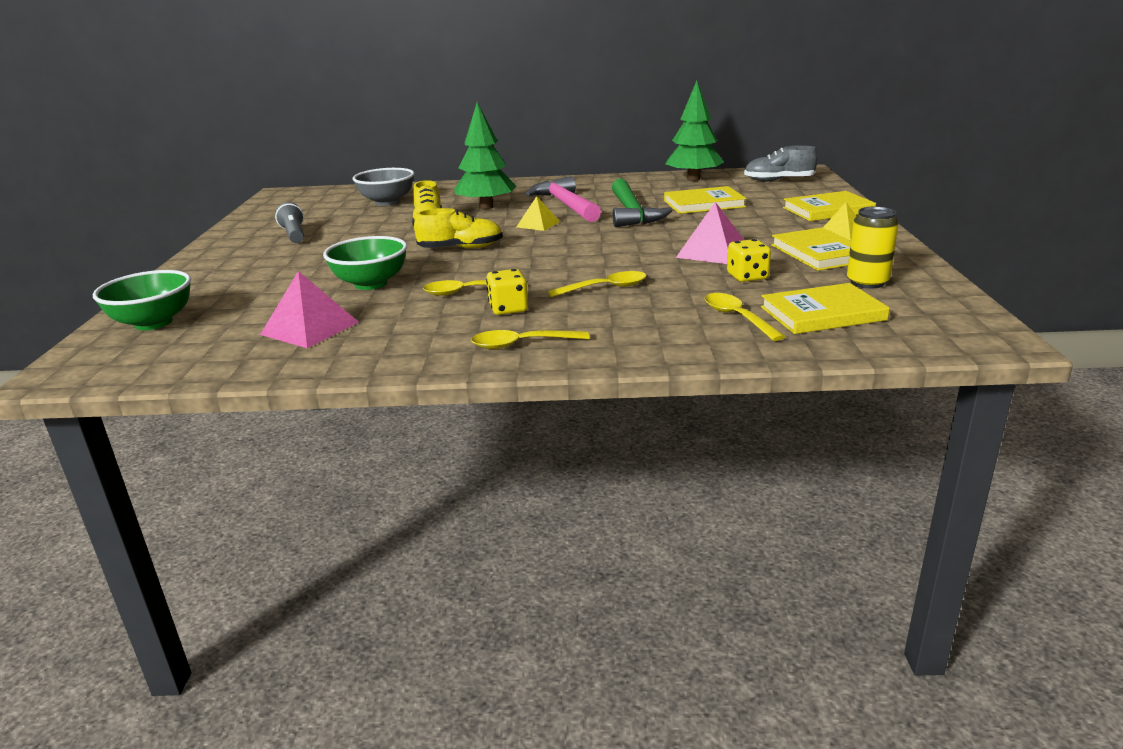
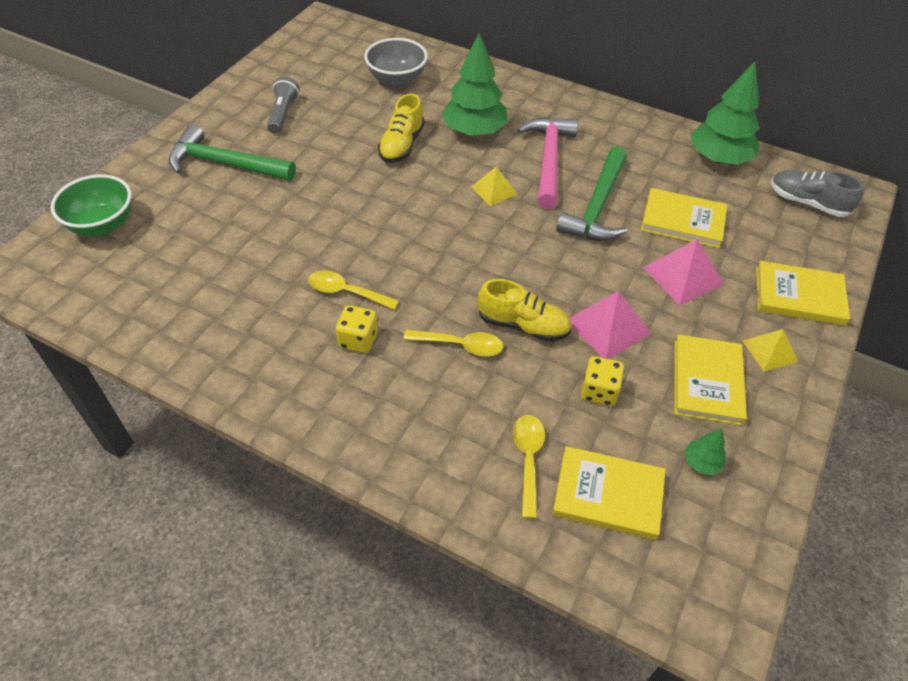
camera: 25 degrees right, 25 degrees up
pink pyramid [260,271,359,348] -> pink pyramid moved to [643,239,724,305]
green bowl [323,236,407,290] -> none
yellow shoe [414,208,503,248] -> yellow shoe moved to [478,279,572,342]
yellow spoon [471,330,589,349] -> none
yellow can [847,207,899,288] -> green tree [684,429,726,475]
none -> green hammer [169,125,296,181]

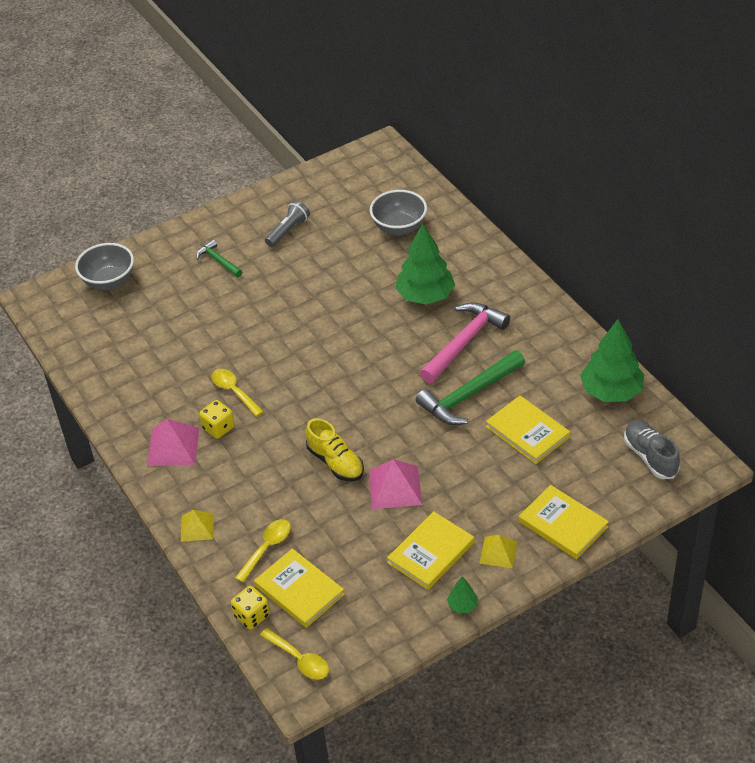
camera: 35 degrees right, 5 degrees down
green bowl [51,174,132,236] -> grey bowl [75,243,134,290]
green hammer [169,125,296,181] -> green hammer [196,239,243,277], size x0.54
yellow shoe [378,94,425,163] -> none
yellow spoon [403,330,503,357] -> yellow spoon moved to [260,628,329,679]
yellow pyramid [471,167,518,206] -> yellow pyramid moved to [181,510,214,542]
yellow dice [581,356,624,406] -> yellow dice moved to [231,586,270,629]
pink pyramid [643,239,724,305] -> pink pyramid moved to [147,419,199,466]
green tree [684,429,726,475] -> green tree moved to [447,576,478,613]

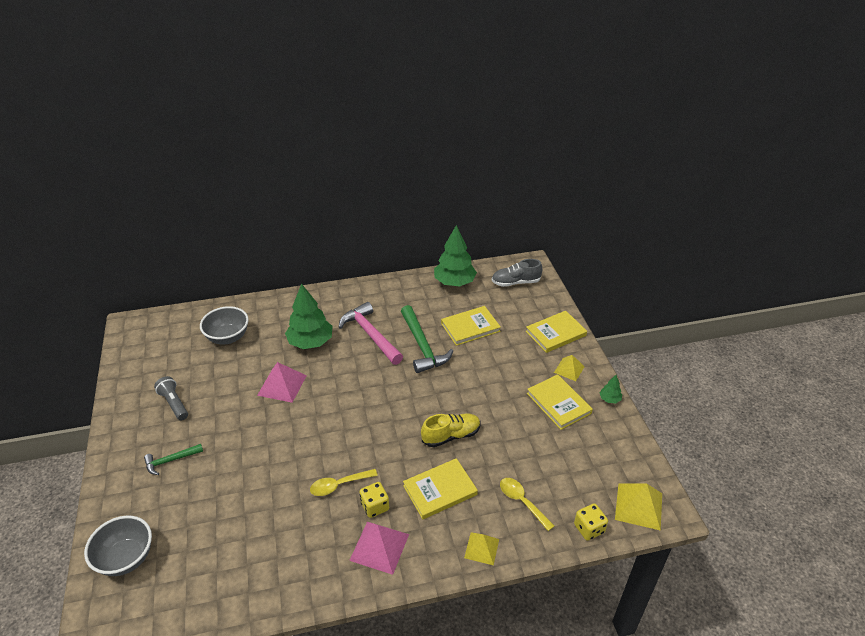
camera: 75 degrees left, 5 degrees down
yellow book [254,548,345,628] -> yellow book moved to [403,458,478,519]
yellow spoon [260,628,329,679] -> yellow pyramid [615,484,662,531]
pink pyramid [369,459,422,509] -> pink pyramid moved to [257,362,307,403]

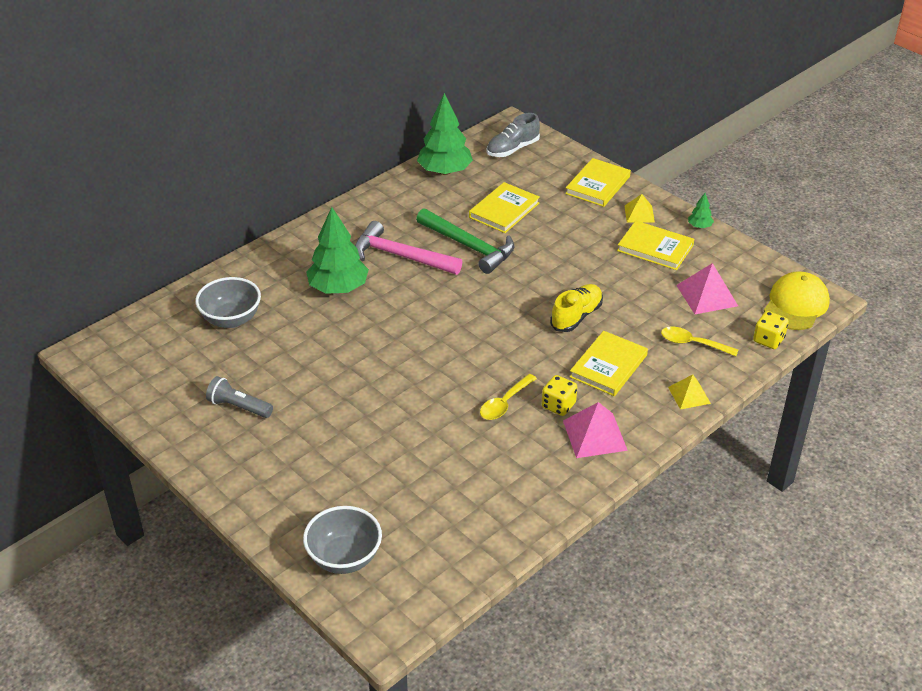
camera: 30 degrees left, 0 degrees up
green hammer [144,444,203,475] -> none
pink pyramid [257,362,307,403] -> pink pyramid moved to [676,263,738,314]
yellow pyramid [615,484,662,531] -> yellow cap [764,271,830,330]

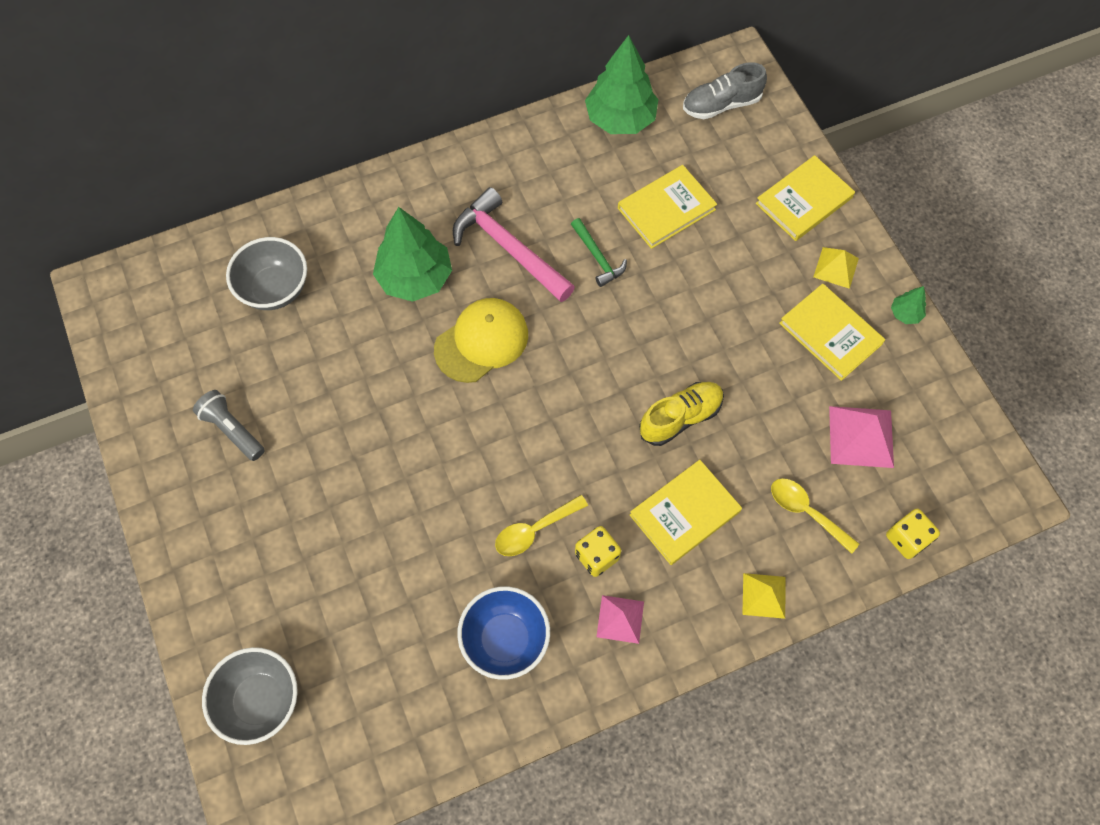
camera: 20 degrees right, 25 degrees up
green hammer [416,208,514,274] -> green hammer [571,218,627,287], size x0.54
pink pyramid [563,402,628,458] -> pink pyramid [596,595,644,644], size x0.64
yellow cap [764,271,830,330] -> yellow cap moved to [434,298,528,383]
none -> blue bowl [457,586,550,680]

